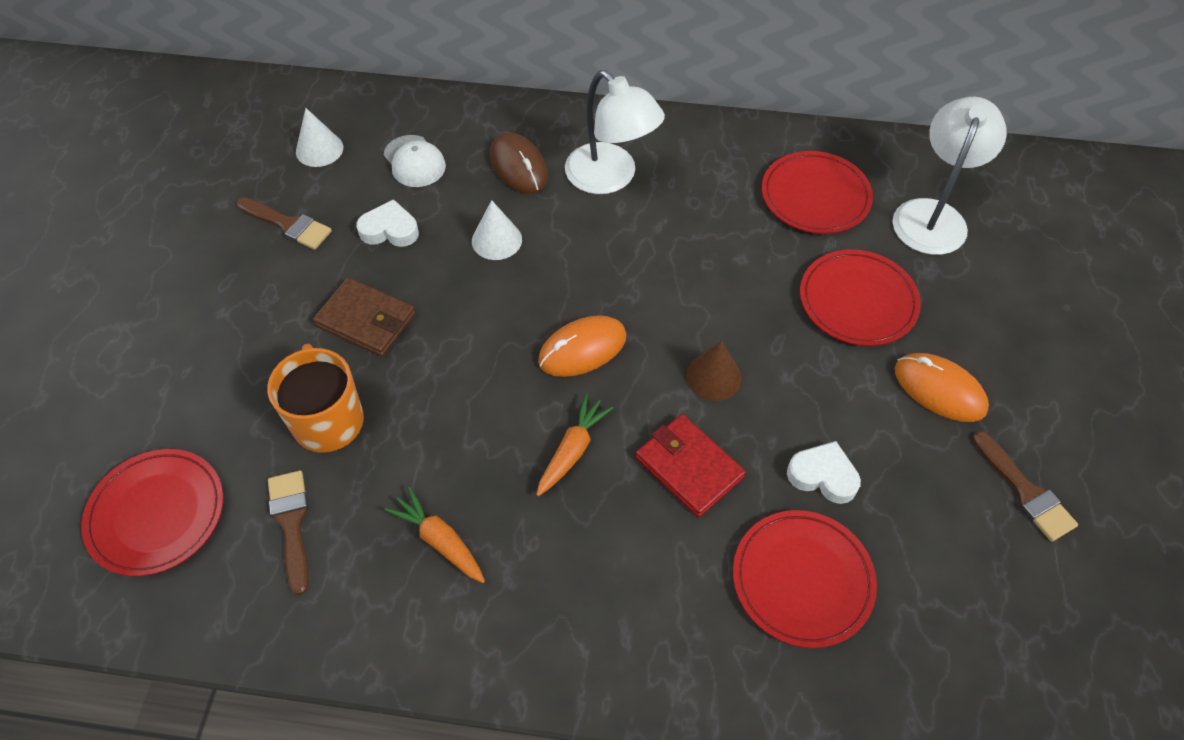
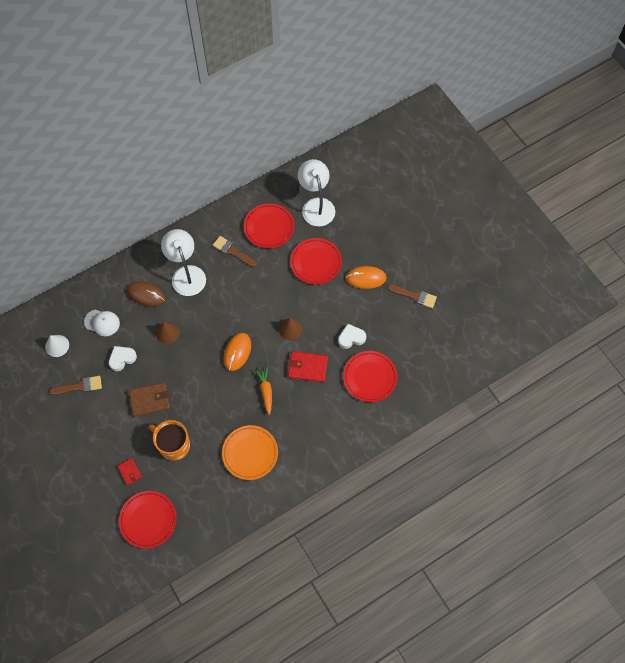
camera: 40 degrees left, 10 degrees up
brown brush [268,470,309,595] -> brown brush moved to [213,236,256,267]
orange carrot [384,487,485,583] -> orange plate [222,425,278,480]
white cone [472,200,522,260] -> brown cone [156,322,179,344]
white lamp [565,70,665,194] -> white lamp turned 120 degrees counterclockwise [161,229,206,296]
none -> red wallet [117,458,142,485]

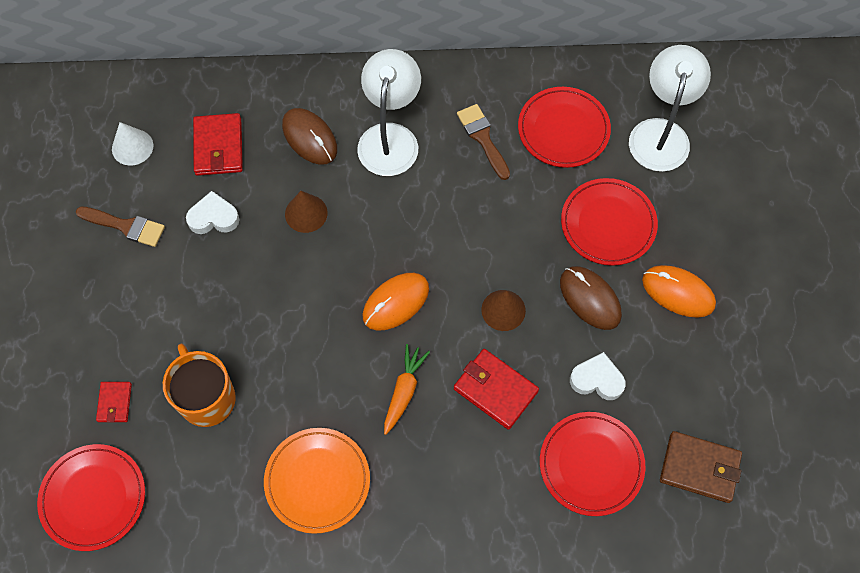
camera: 30 degrees right, 0 degrees up
white cap [84,310,120,336] -> red wallet [193,113,243,176]
brown wallet [129,382,170,417] -> brown wallet moved to [660,431,742,503]
brown brush [387,284,437,308] -> none
none -> brown mouse [560,266,622,330]

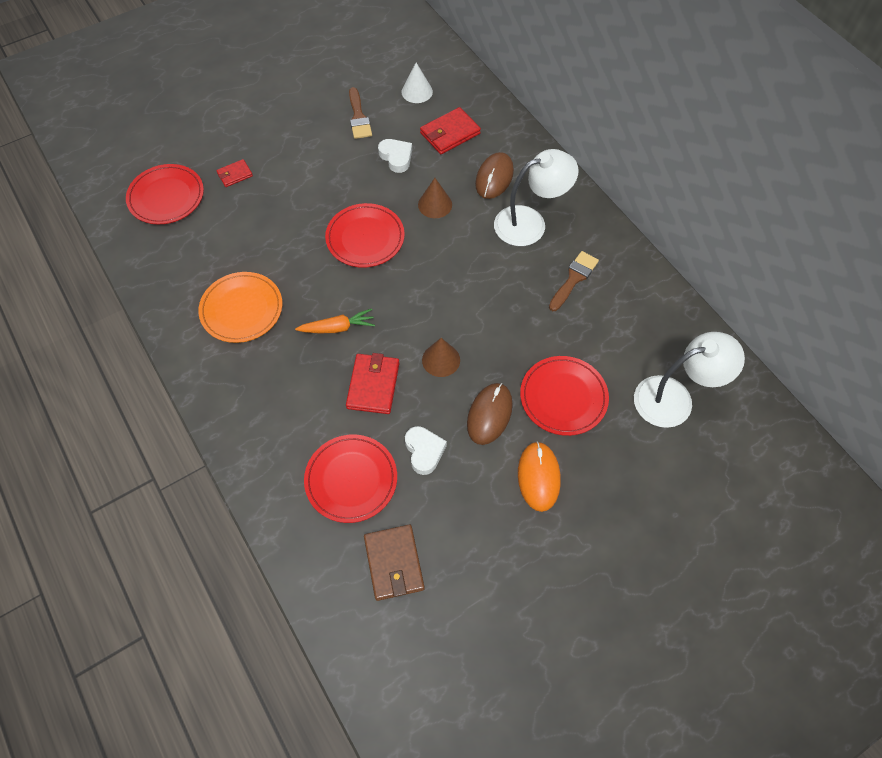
camera: 60 degrees right, 5 degrees down
orange mug [163,344,236,427] -> none
orange mouse [363,273,429,331] -> none
red plate [518,87,611,168] -> red plate moved to [325,203,405,268]

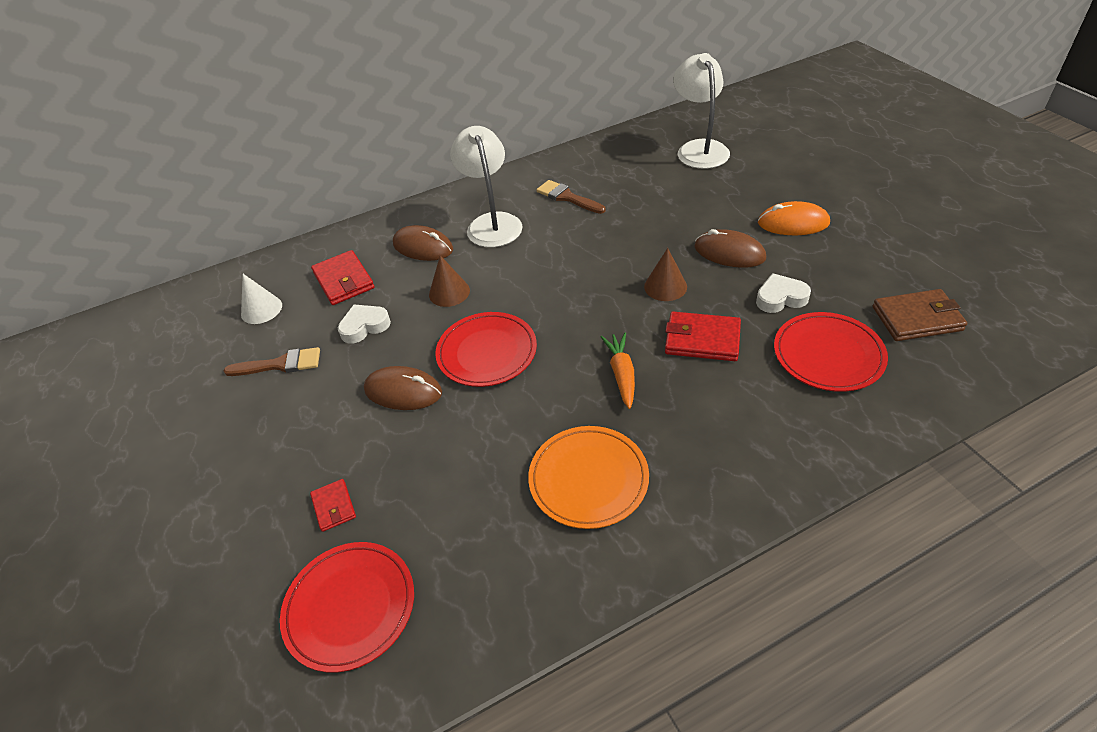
camera: 80 degrees left, 15 degrees down
red plate [520,356,609,436] -> none
none -> brown mouse [364,366,442,410]

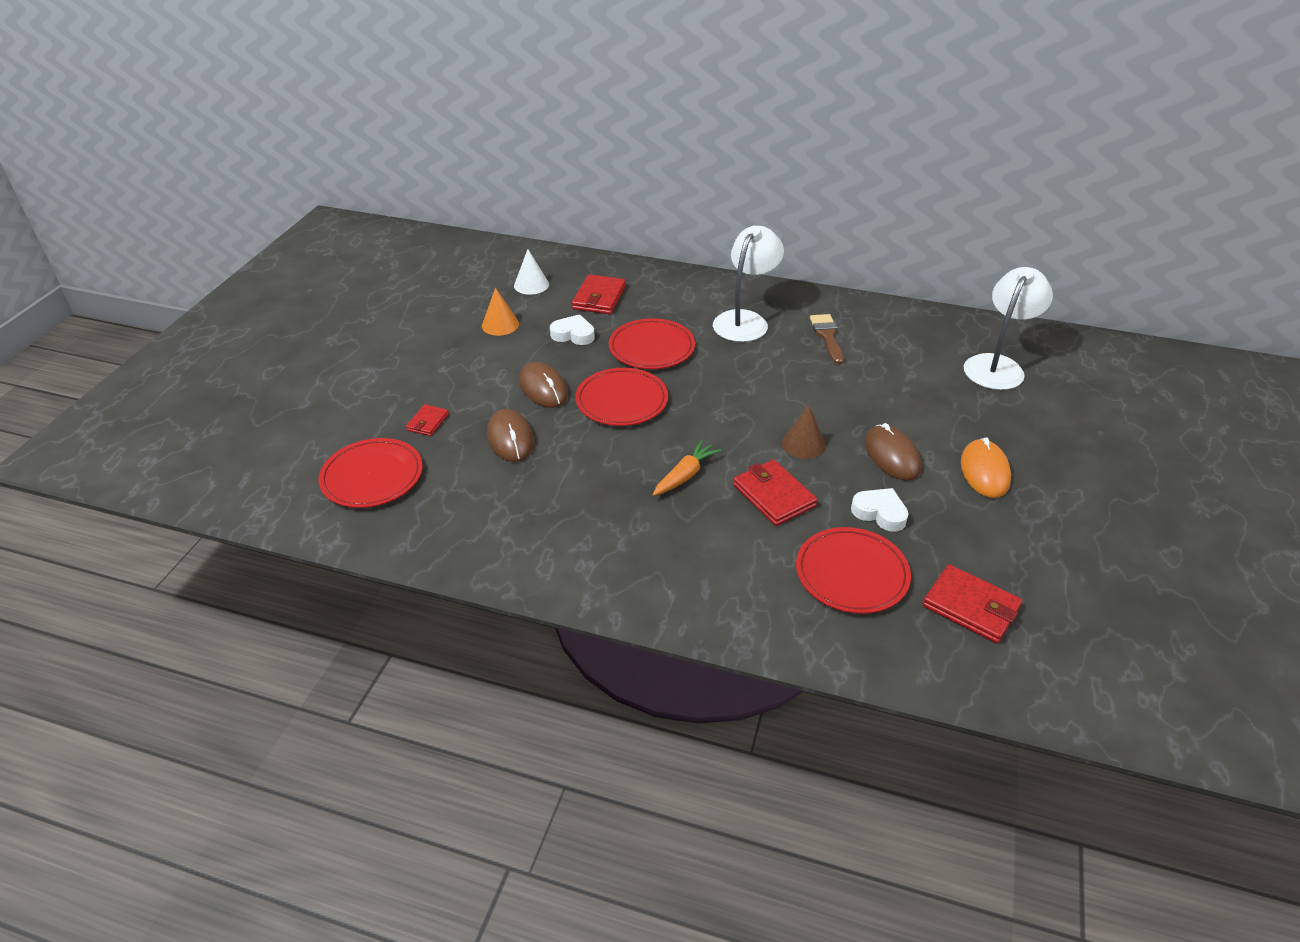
camera: 40 degrees right, 5 degrees down
brown brush [223,347,320,376] -> orange cone [482,288,519,336]
brown mouse [393,225,453,261] -> brown mouse moved to [487,409,534,462]
brown cone [429,255,470,307] -> red plate [609,318,695,369]
orange plate [528,426,649,529] -> none
orange mouse [758,201,830,235] -> orange mouse turned 45 degrees clockwise [961,437,1011,498]
brown wallet [872,289,967,341] -> red wallet [923,564,1022,643]

